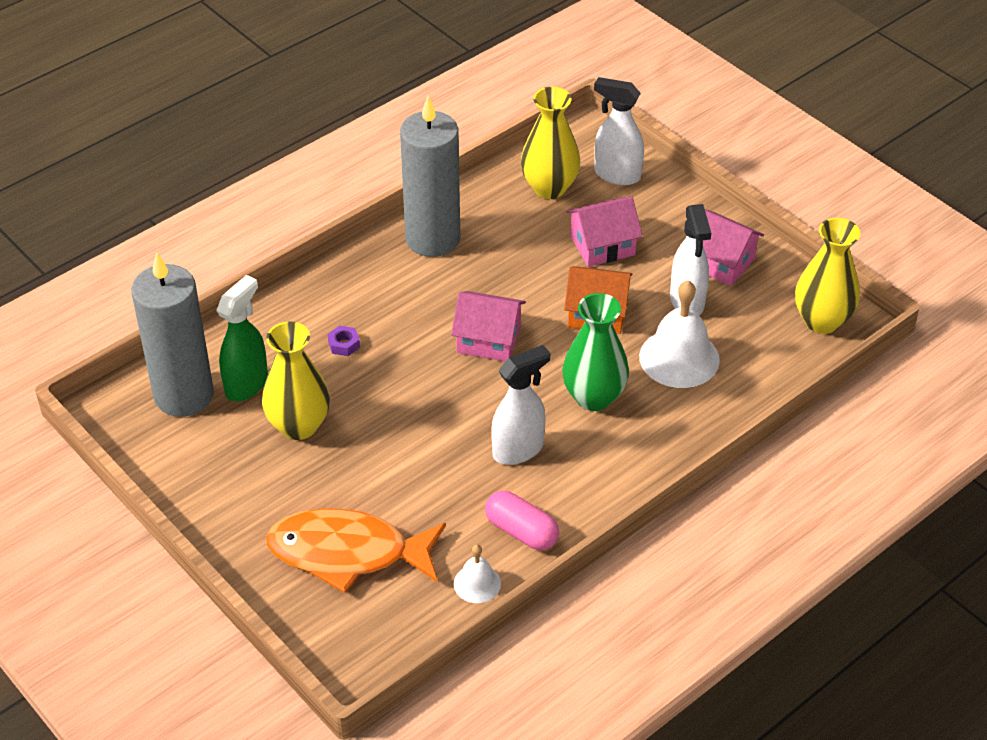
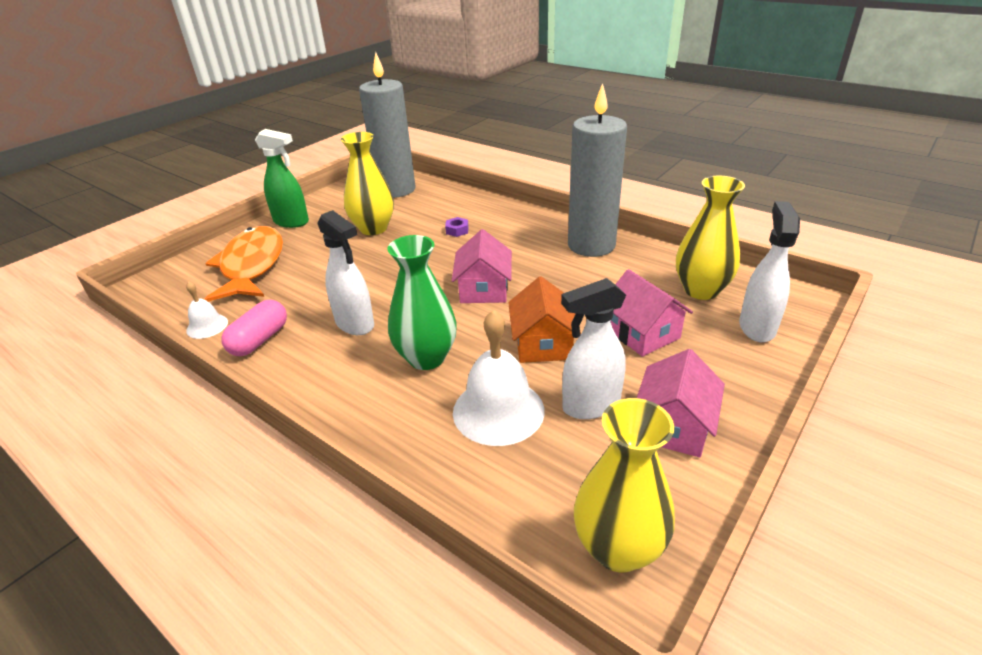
camera: 80 degrees right, 10 degrees down
green spray bottle [216,275,268,401] -> green spray bottle moved to [255,129,309,228]

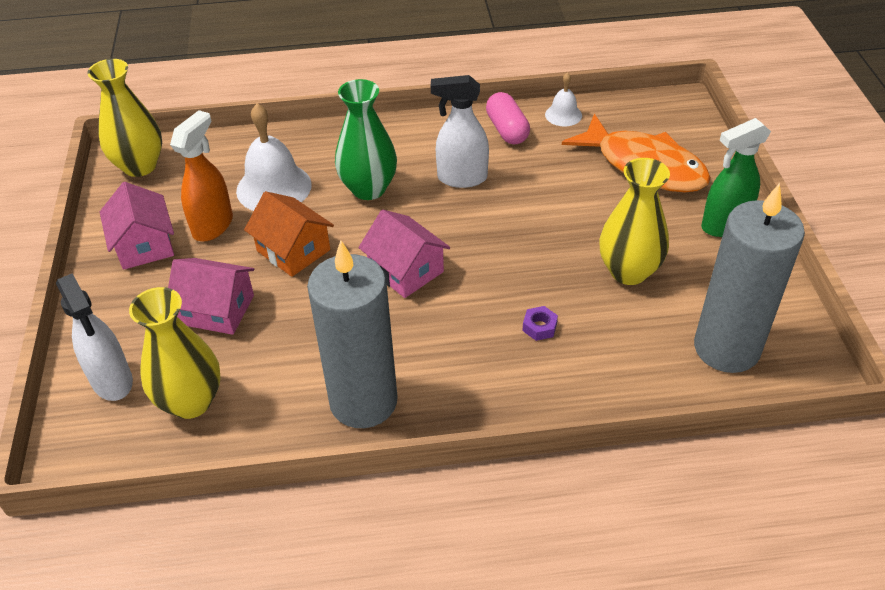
camera: 135 degrees right, 10 degrees up
white spray bottle [561,278,626,419] -> orange spray bottle [170,110,233,241]

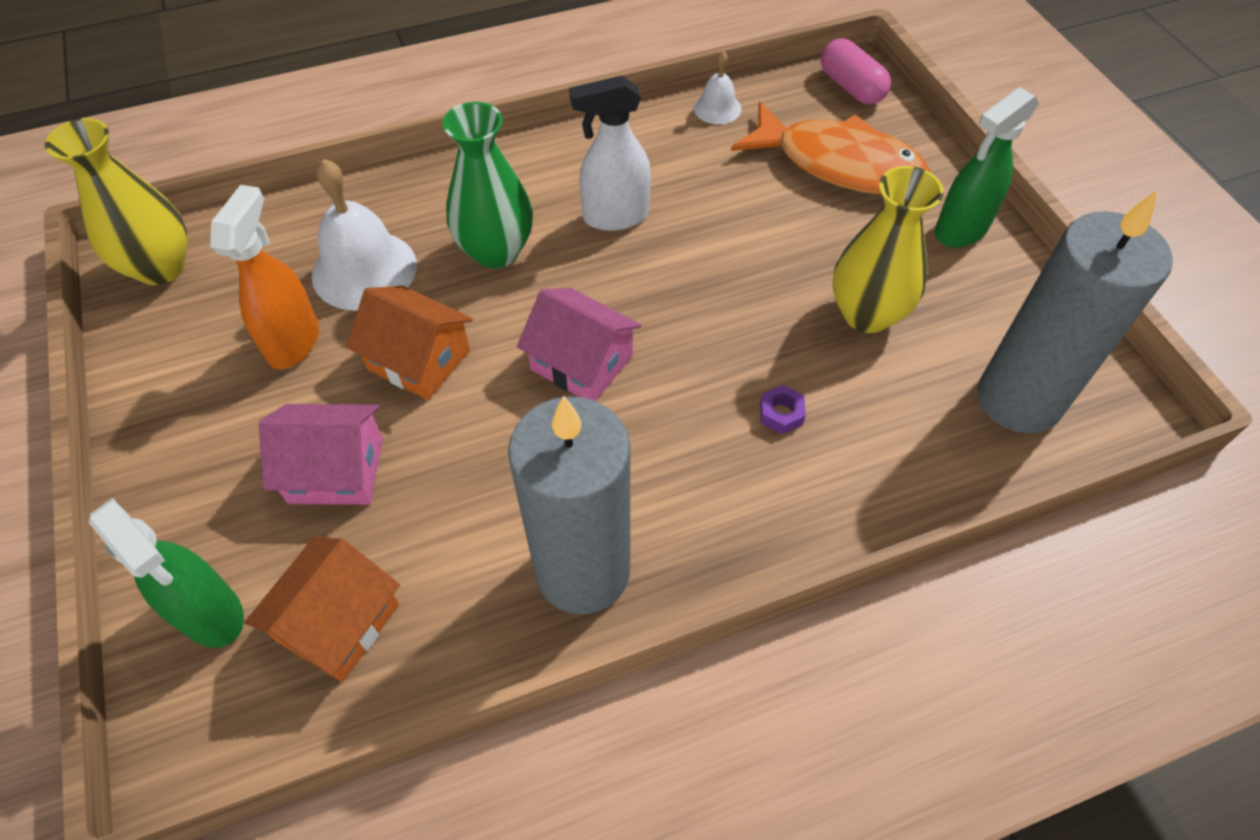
camera: 15 degrees left, 10 degrees up
white spray bottle [56,273,133,401] -> green spray bottle [89,498,244,648]
pink house [100,182,174,270] -> none
yellow vase [129,287,221,419] -> orange house [244,536,400,682]
pink capsule [486,92,530,145] -> pink capsule moved to [821,38,891,105]

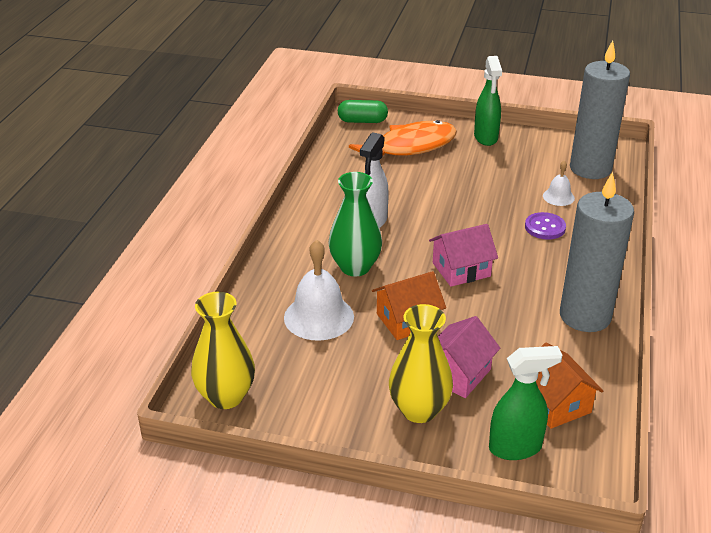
camera: 55 degrees left, 20 degrees down
orange spray bottle [210,185,319,369] -> none
white bell [694,51,741,124] -> white bell moved to [543,160,575,206]
purple nut [760,385,806,434] -> purple button [525,212,566,240]
pink capsule [821,38,891,105] -> green capsule [338,100,388,123]
yellow vase [833,166,944,333] -> yellow vase moved to [389,304,453,423]

